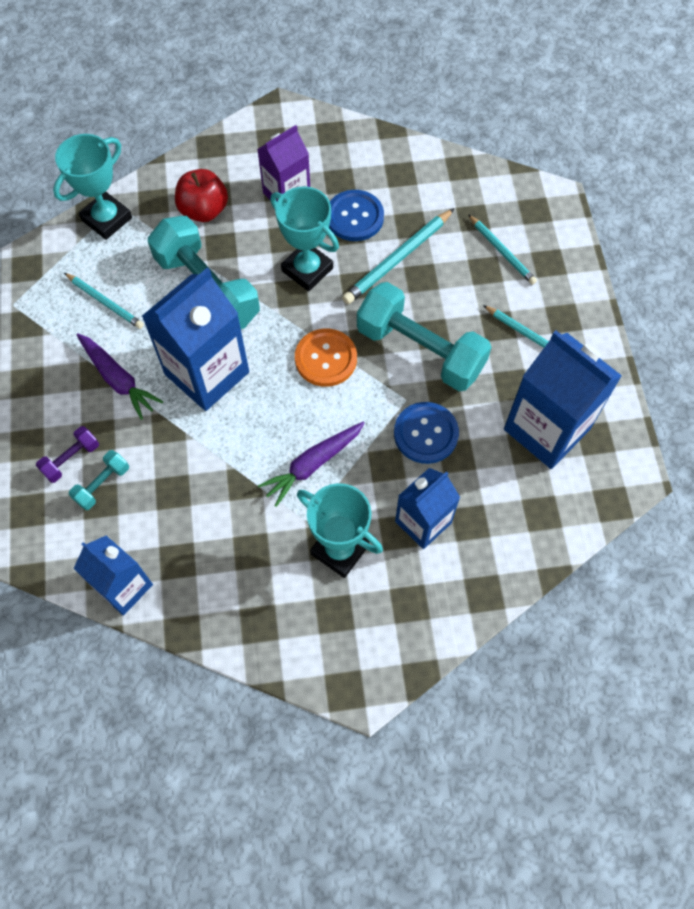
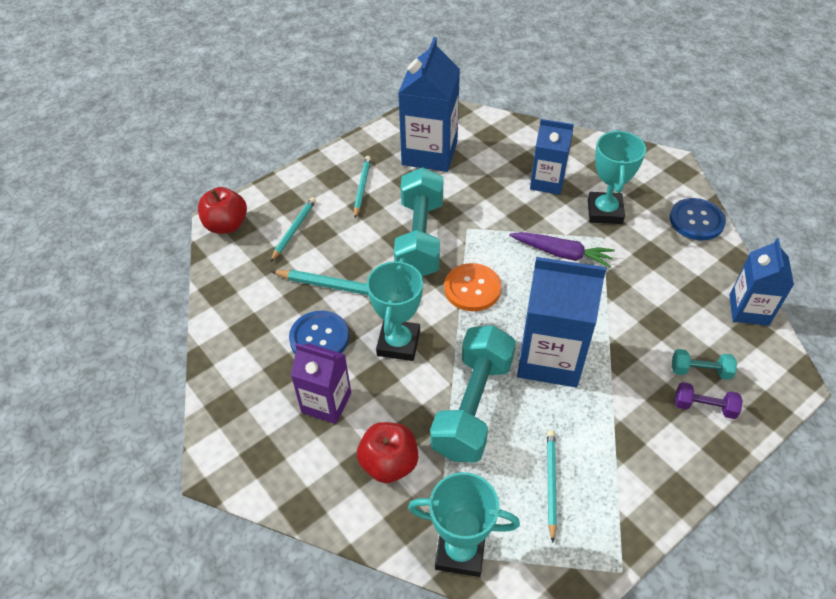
camera: 120 degrees left, 15 degrees down
purple carrot [76,333,163,420] -> none
blue button [394,402,459,464] -> blue button moved to [670,198,726,240]
none -> red apple [198,187,247,234]

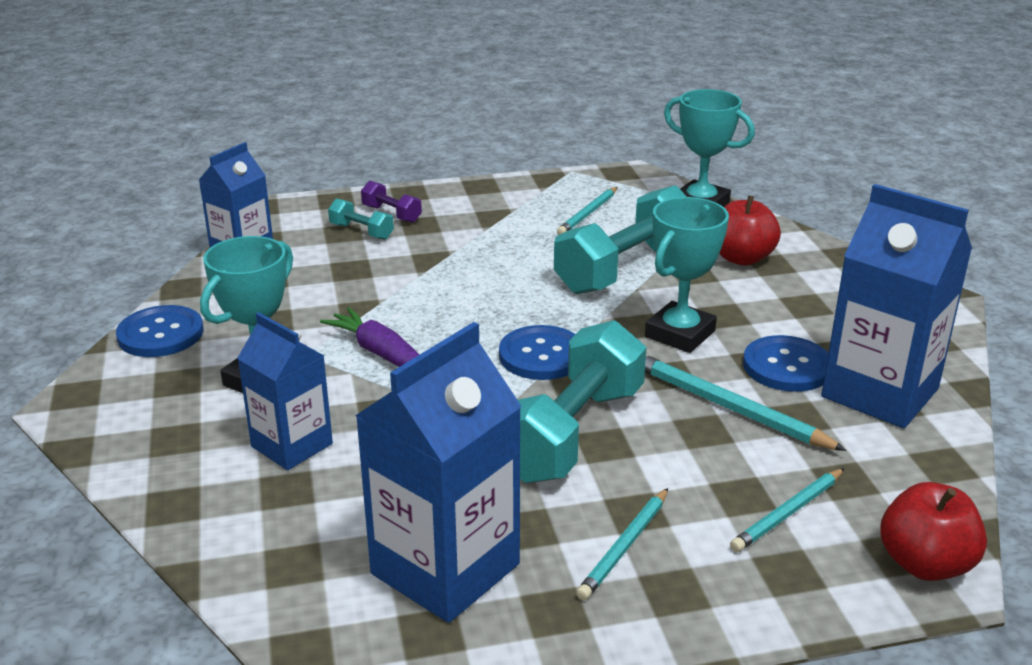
camera: 155 degrees left, 20 degrees down
purple carton [291,343,351,424] -> none
orange button [444,263,501,311] -> blue button [499,325,575,380]
blue carton [517,257,606,387] -> blue carton moved to [821,184,972,428]

